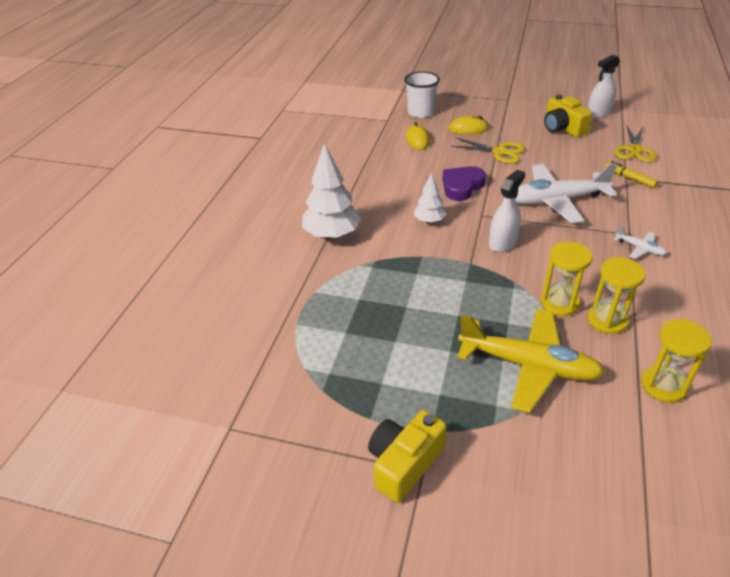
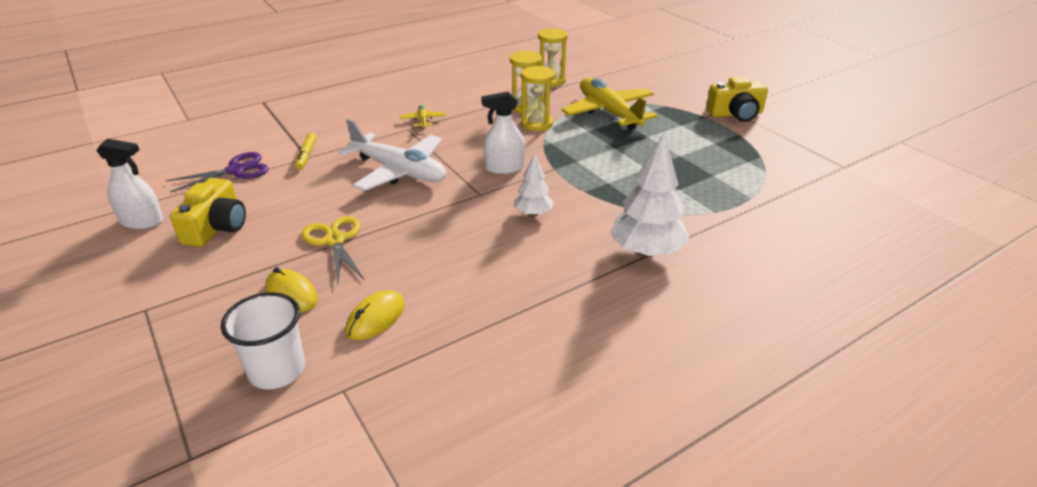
camera: 140 degrees left, 5 degrees down
purple heart [443,166,486,201] -> none
yellow scissors [614,126,657,162] -> purple scissors [166,152,269,192]
white plane [614,225,667,259] -> yellow plane [400,104,446,129]

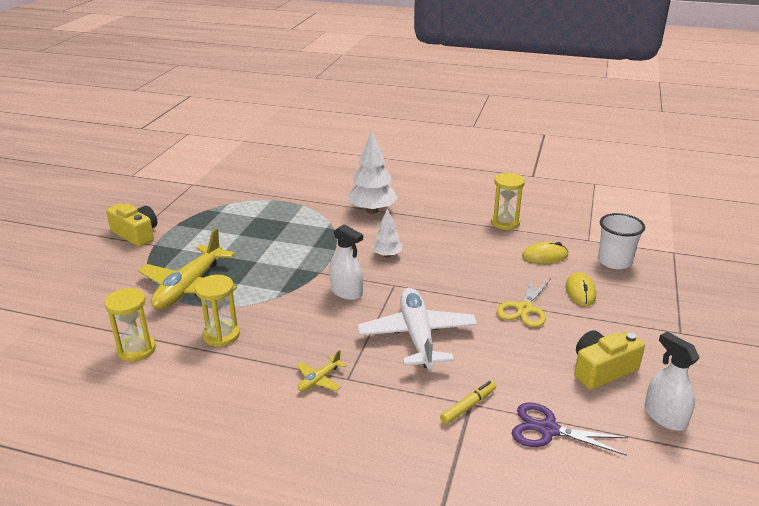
camera: 130 degrees left, 5 degrees down
yellow hourglass [521,66,555,131] -> yellow hourglass moved to [491,173,525,230]

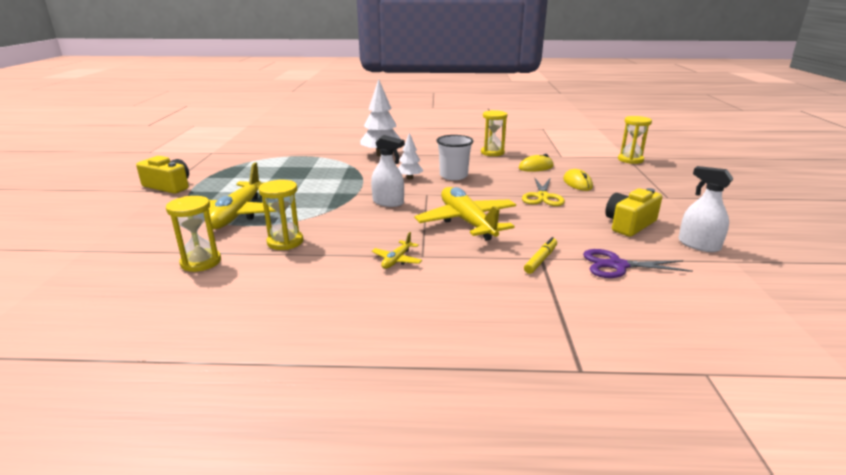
camera: 15 degrees left, 5 degrees down
white plane [358,288,477,369] -> yellow plane [415,187,516,241]
white cup [598,213,645,269] -> white cup moved to [436,135,473,180]
none -> yellow hourglass [618,116,652,164]

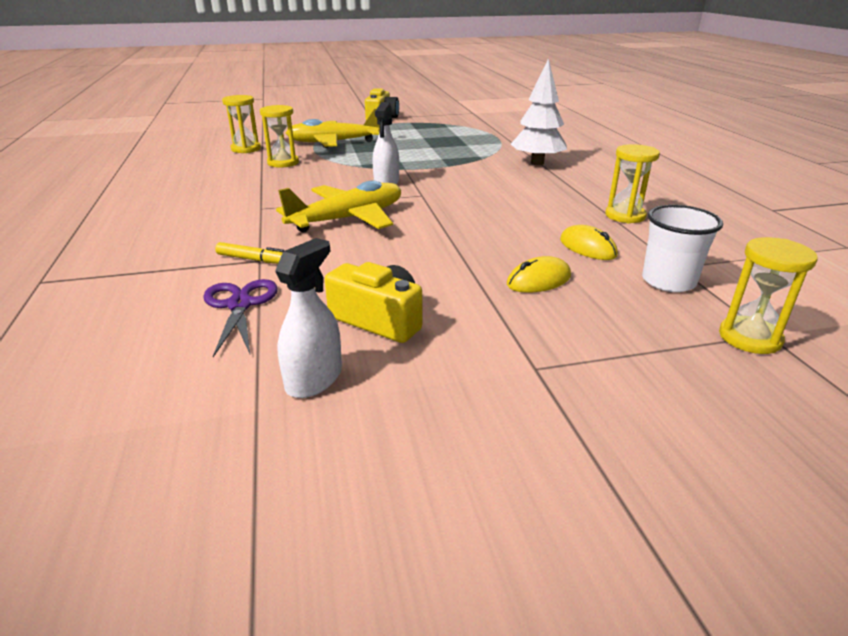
camera: 75 degrees right, 5 degrees up
yellow plane [372,232,422,269] -> none
white tree [398,132,423,180] -> none
white cup [436,135,473,180] -> white cup moved to [642,205,723,292]
yellow scissors [522,177,565,206] -> none

